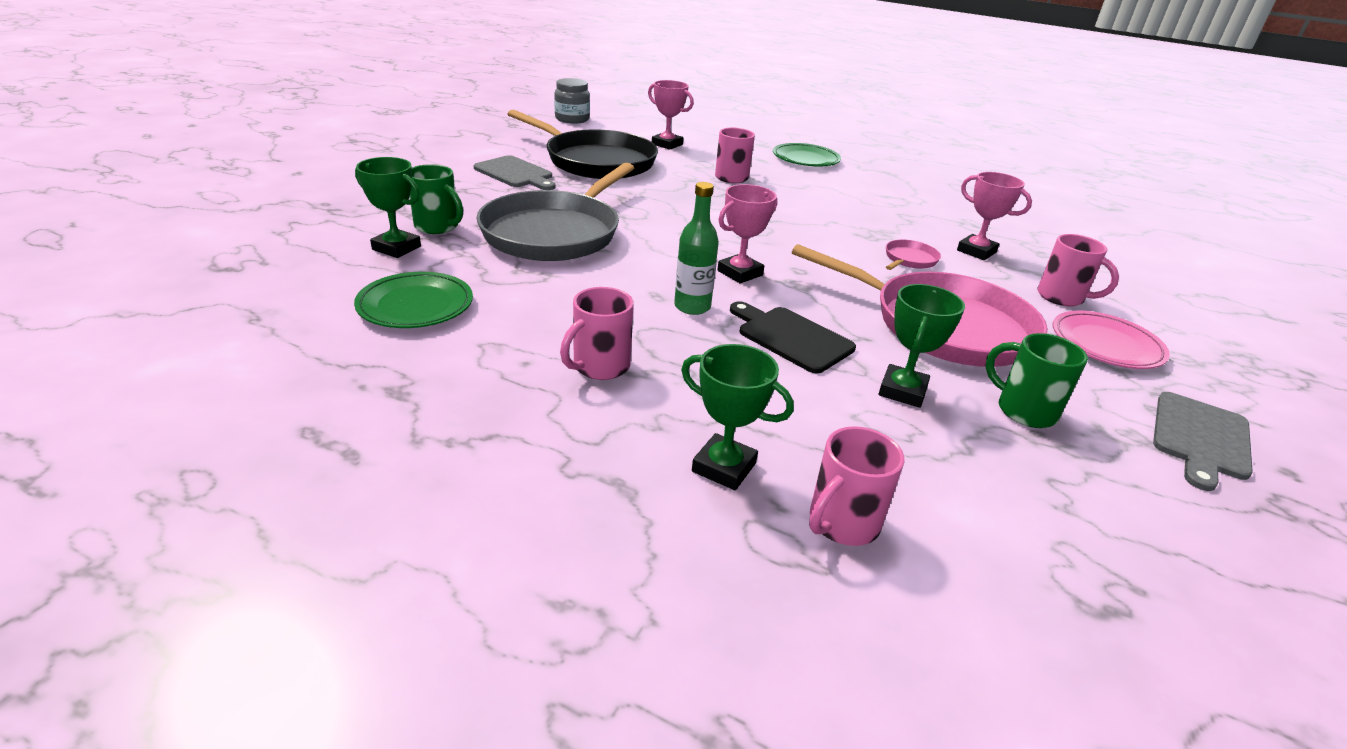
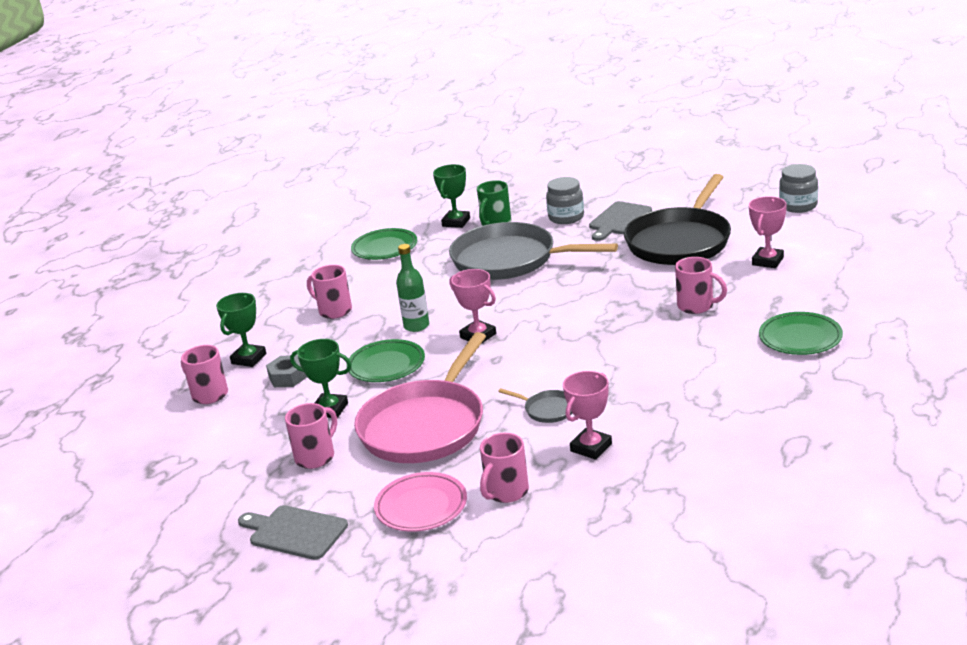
camera: 90 degrees right, 5 degrees down
black cutting board [730,301,856,373] -> green plate [349,339,425,382]
pink pan [886,240,941,270] -> grey pan [498,388,573,423]
green mug [985,333,1088,428] -> pink mug [285,403,337,469]
none -> grey nut [266,355,307,387]
none -> grey jar [546,177,584,224]

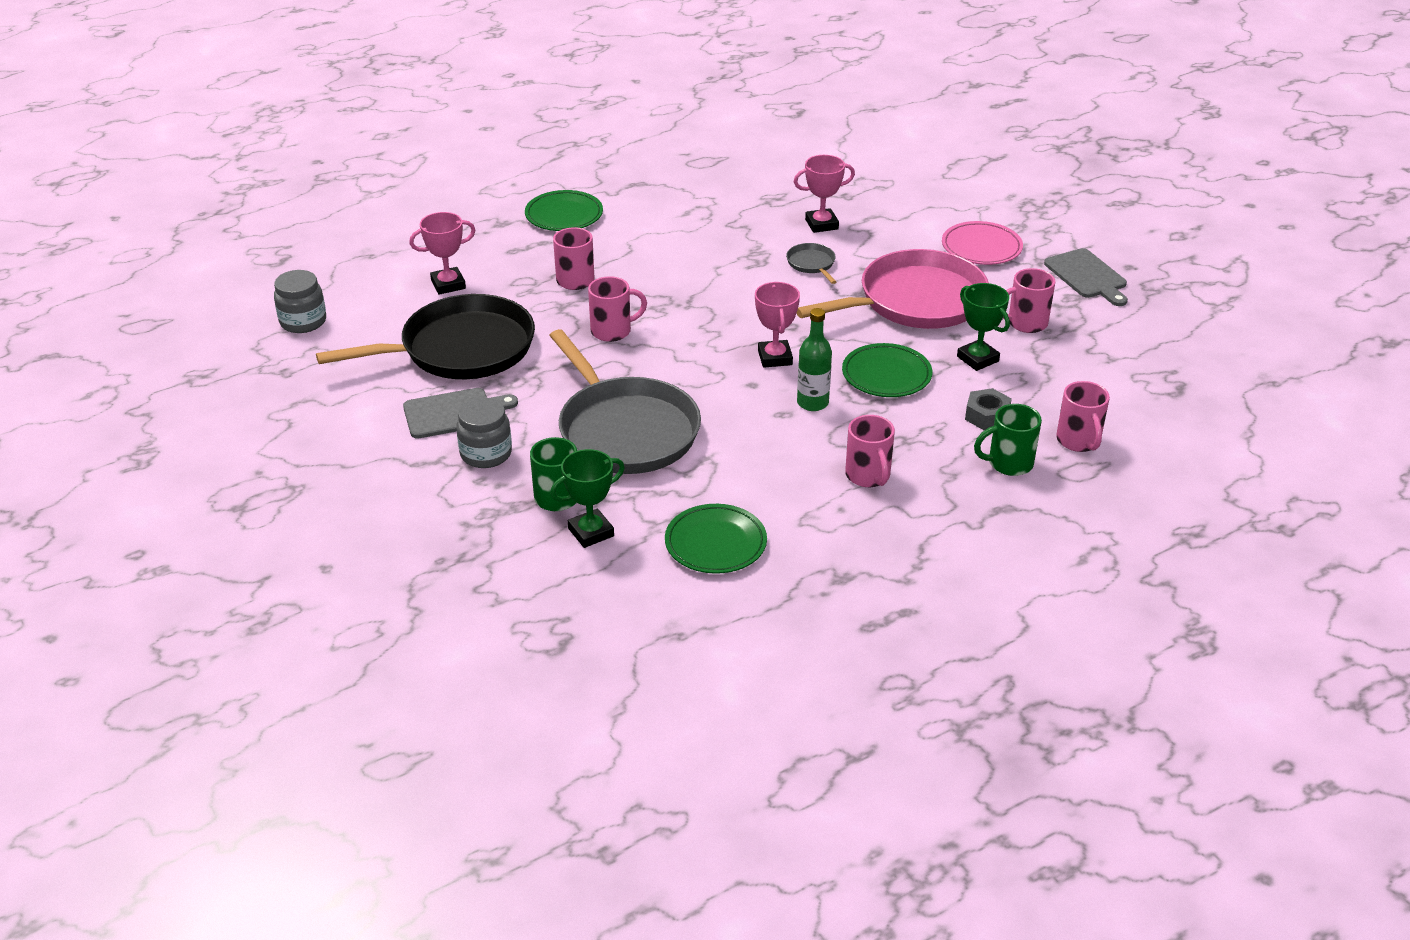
camera: 145 degrees left, 10 degrees up
green trophy [216,293,266,367] -> green mug [974,404,1042,476]
pink mug [480,433,529,503] -> pink mug moved to [588,276,647,342]

